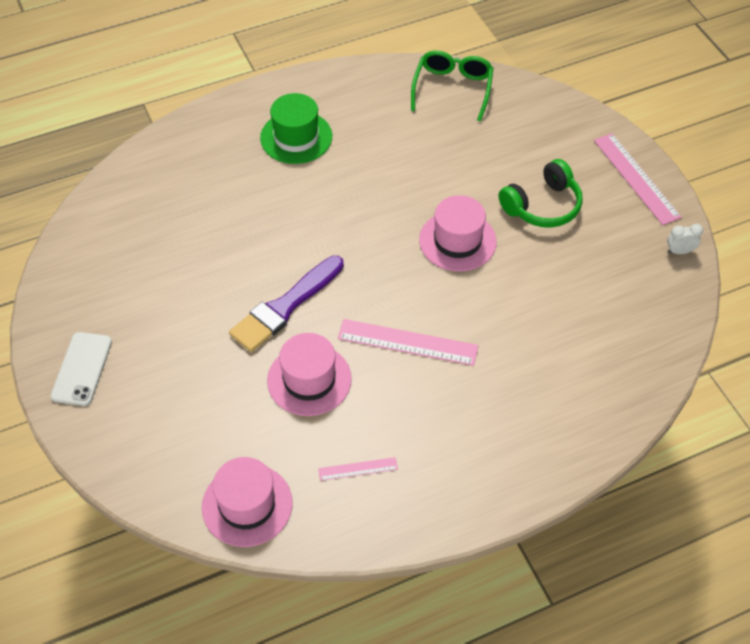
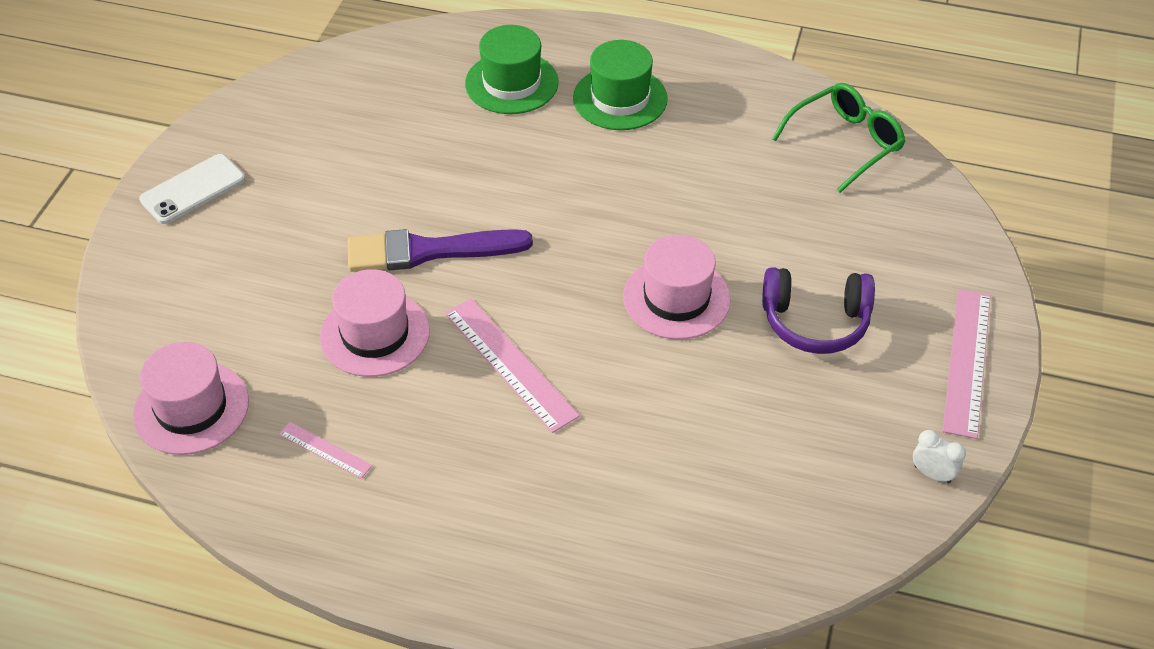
camera: 40 degrees right, 5 degrees down
green headphones [499,159,583,228] -> purple headphones [762,267,875,354]
none -> green hat [465,25,559,114]

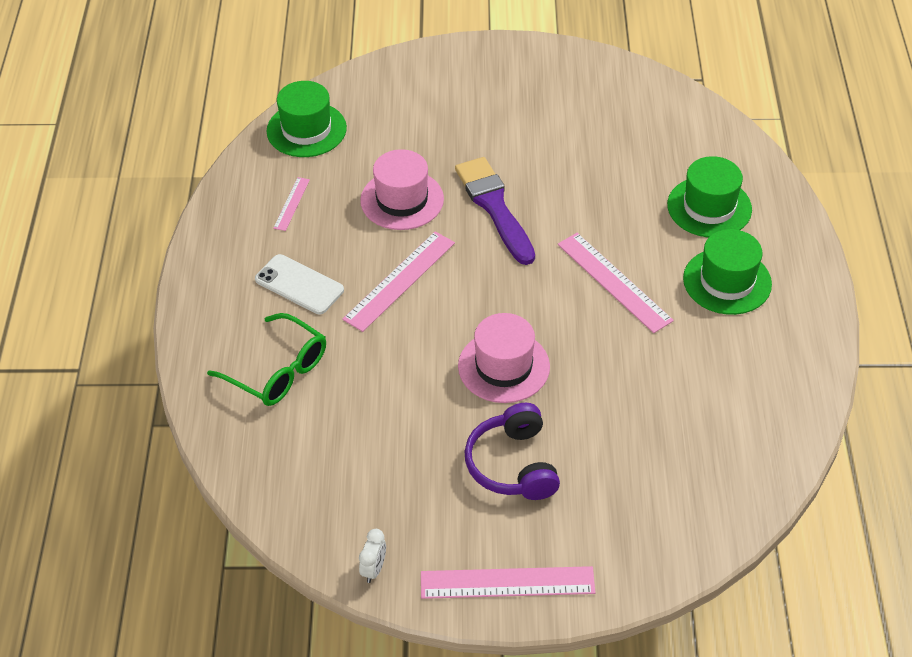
camera: 75 degrees right, 0 degrees up
pink hat [133,342,249,455] -> green hat [266,81,347,157]
white phone [139,154,245,224] -> white phone moved to [255,254,344,314]
green glasses [772,83,905,193] -> green glasses moved to [207,313,326,406]
none -> pink ruler [558,233,674,333]

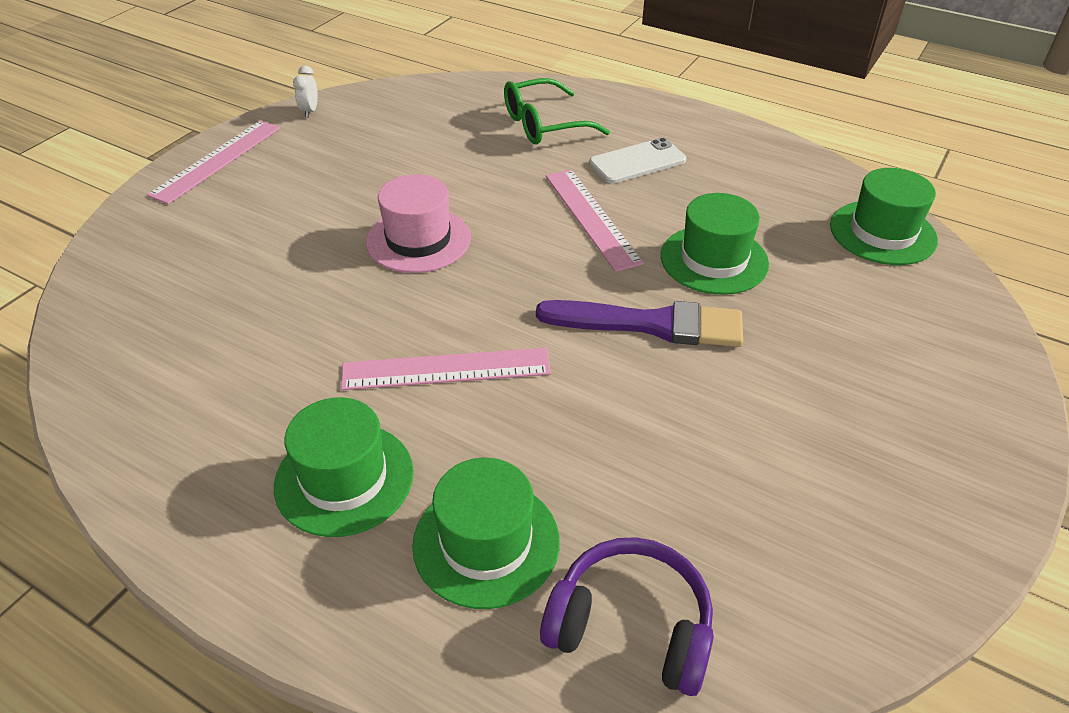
camera: 120 degrees right, 5 degrees down
pink ruler [273,177,310,231] -> none
white clock [359,529,386,583] -> white clock turned 45 degrees clockwise [293,66,318,118]
pink hat [360,149,444,230] -> green hat [661,193,769,295]
purple headphones [464,403,560,500] -> purple headphones moved to [540,537,714,696]

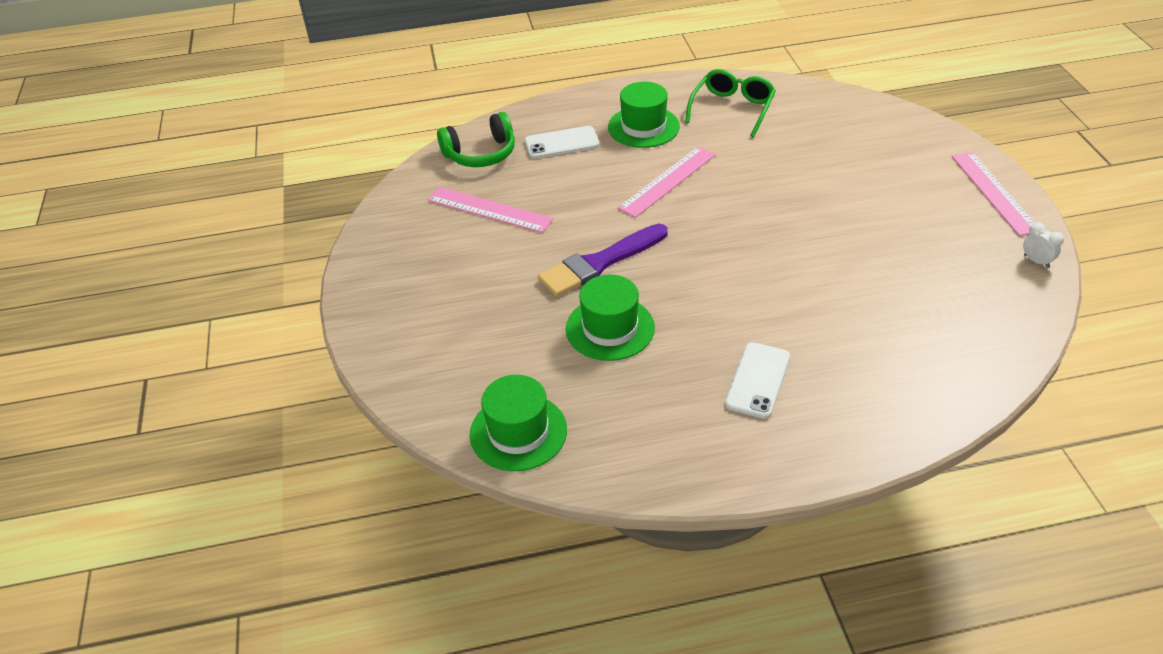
camera: 140 degrees right, 0 degrees up
pink hat [366,174,471,273] -> none
green hat [412,458,560,609] -> white phone [525,126,599,159]
green glasses [504,78,610,144] -> green glasses moved to [685,69,776,137]
purple headphones [540,537,714,696] -> green headphones [437,112,515,167]
pink ruler [546,169,644,272] -> pink ruler moved to [428,187,553,233]

